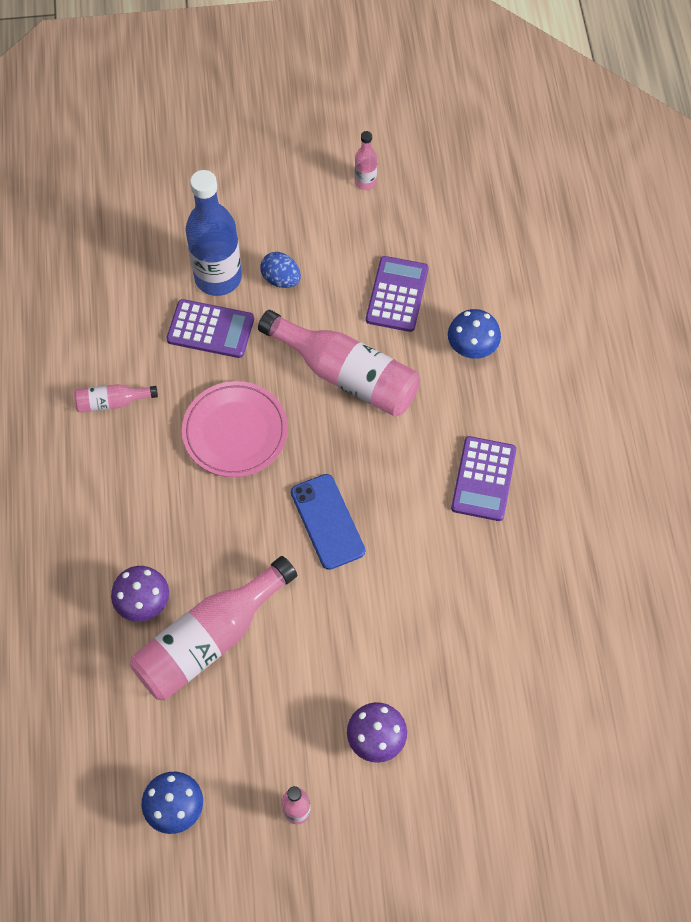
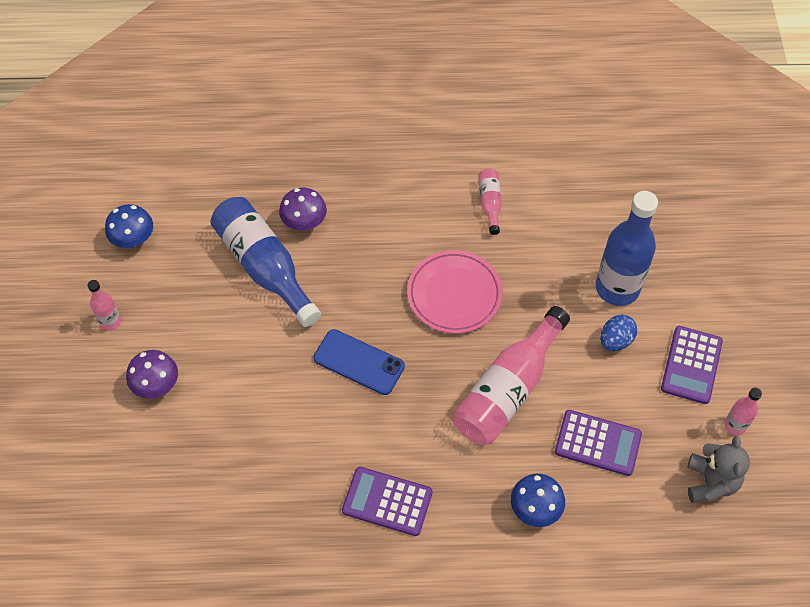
camera: 95 degrees right, 5 degrees down
pink bottle [130,556,297,701] -> blue bottle [210,197,321,327]
purple calculator [167,299,254,358] -> purple calculator moved to [661,326,723,404]
blue phone [291,474,365,570] -> blue phone turned 45 degrees clockwise [313,329,405,395]
none -> grey teddy bear [687,435,750,503]

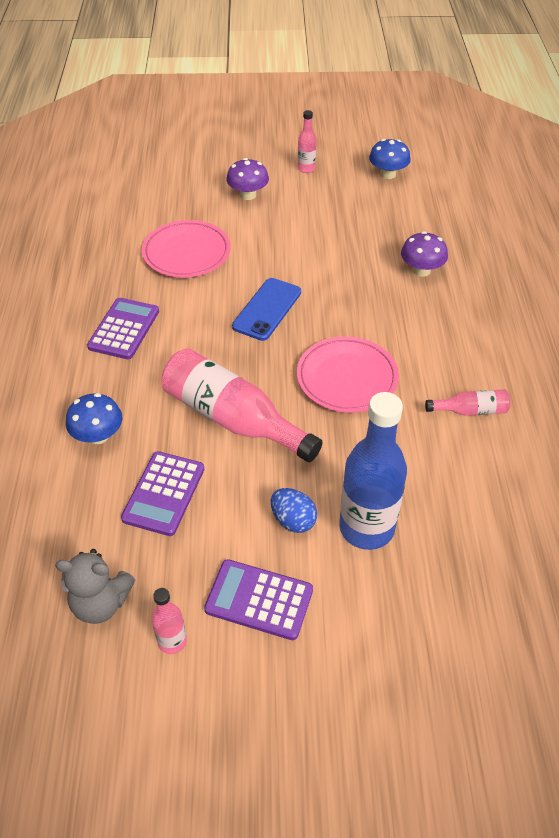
camera: 90 degrees right, 10 degrees down
blue bottle [210,197,321,327] -> none
none -> pink plate [142,220,231,278]

